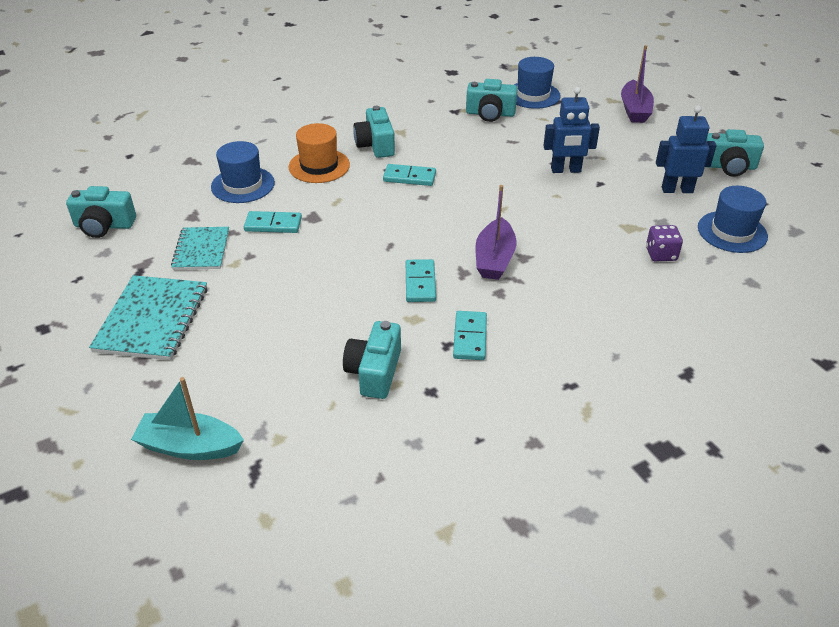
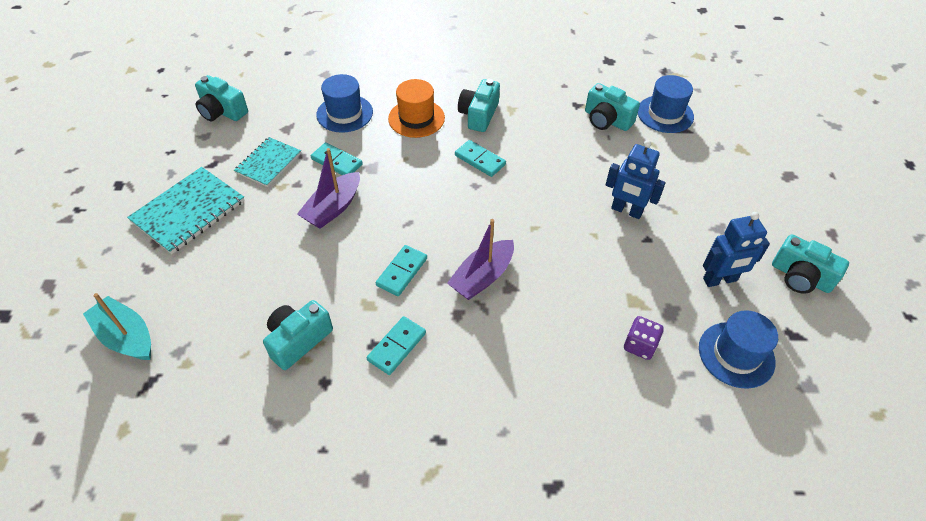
camera: 30 degrees right, 10 degrees up
purple boat [621,45,654,123] -> purple boat moved to [297,148,360,229]
blue robot [656,106,717,193] -> blue robot turned 135 degrees clockwise [703,212,770,287]

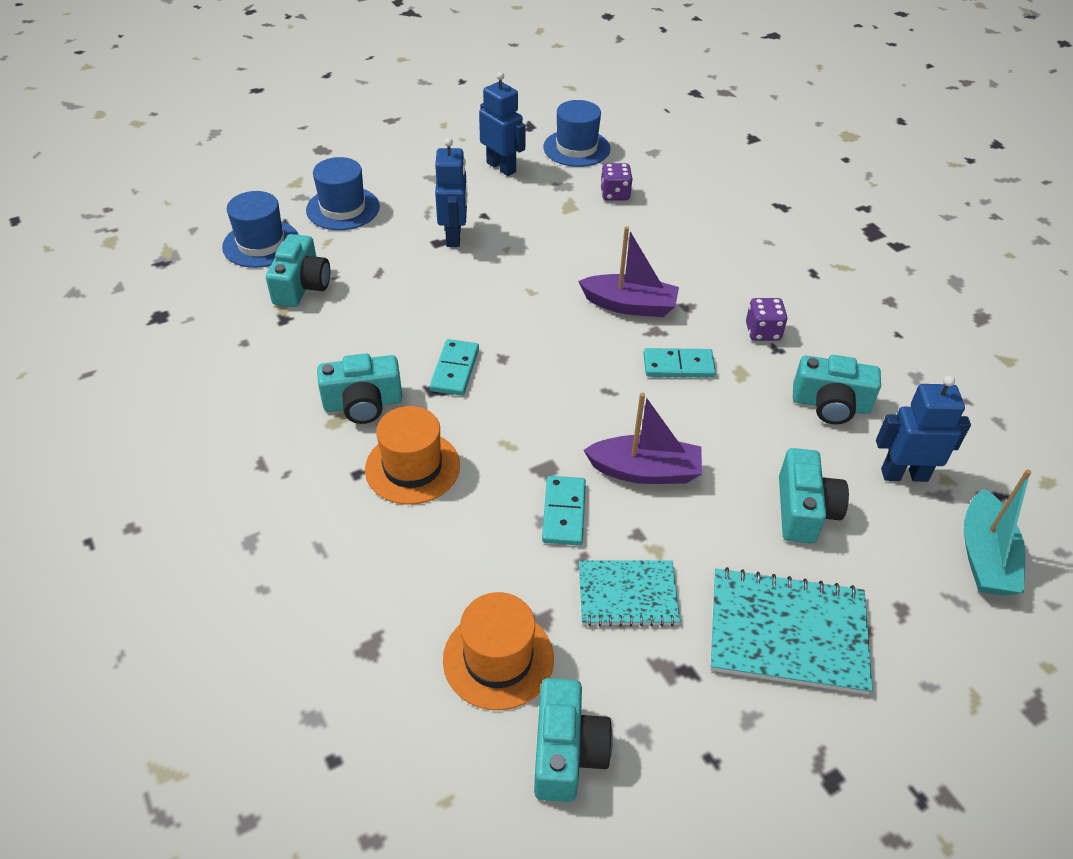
camera: 120 degrees left, 5 degrees down
blue hat [316,74,373,133] -> blue hat moved to [306,157,380,230]
turquoise domino [366,316,426,375] -> purple dice [746,298,788,341]
turquoise camera [772,234,849,294] -> turquoise camera moved to [779,448,849,543]
none -> orange hat [443,592,554,710]
none -> blue robot [876,375,971,482]

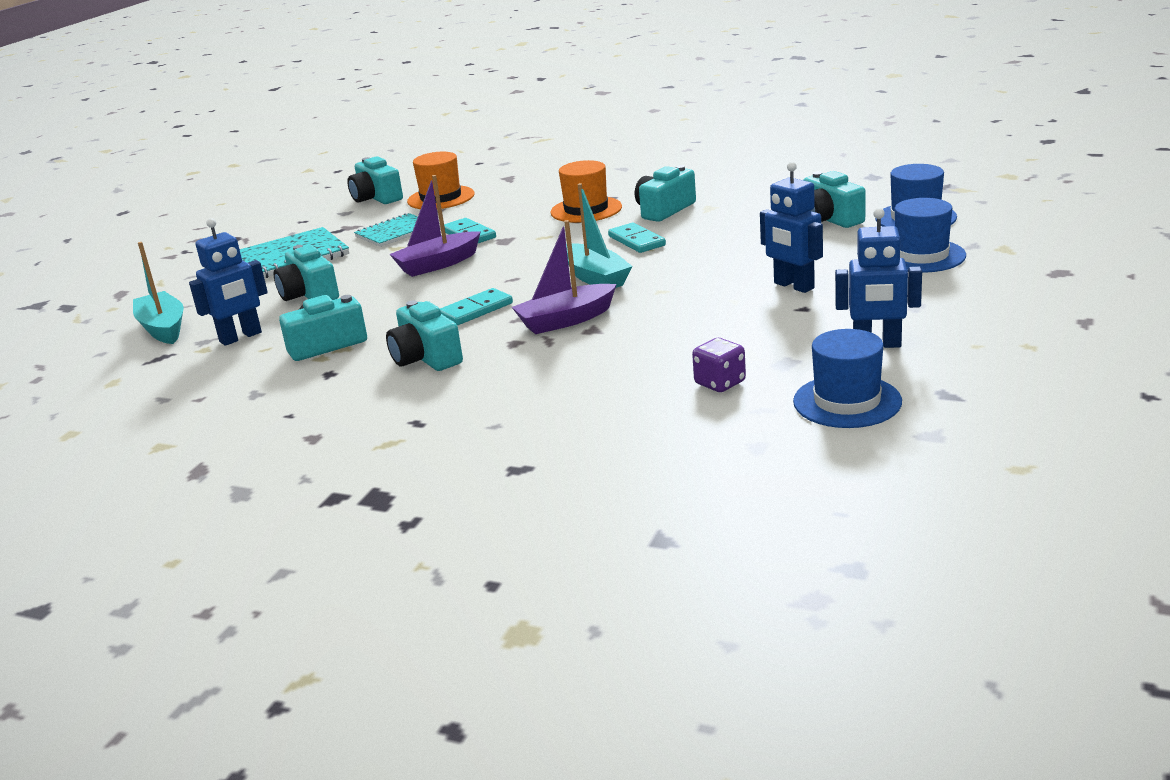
camera: 145 degrees right, 20 degrees down
purple dice [746,298,788,341] -> turquoise camera [386,300,463,371]
none -> turquoise boat [566,183,632,288]

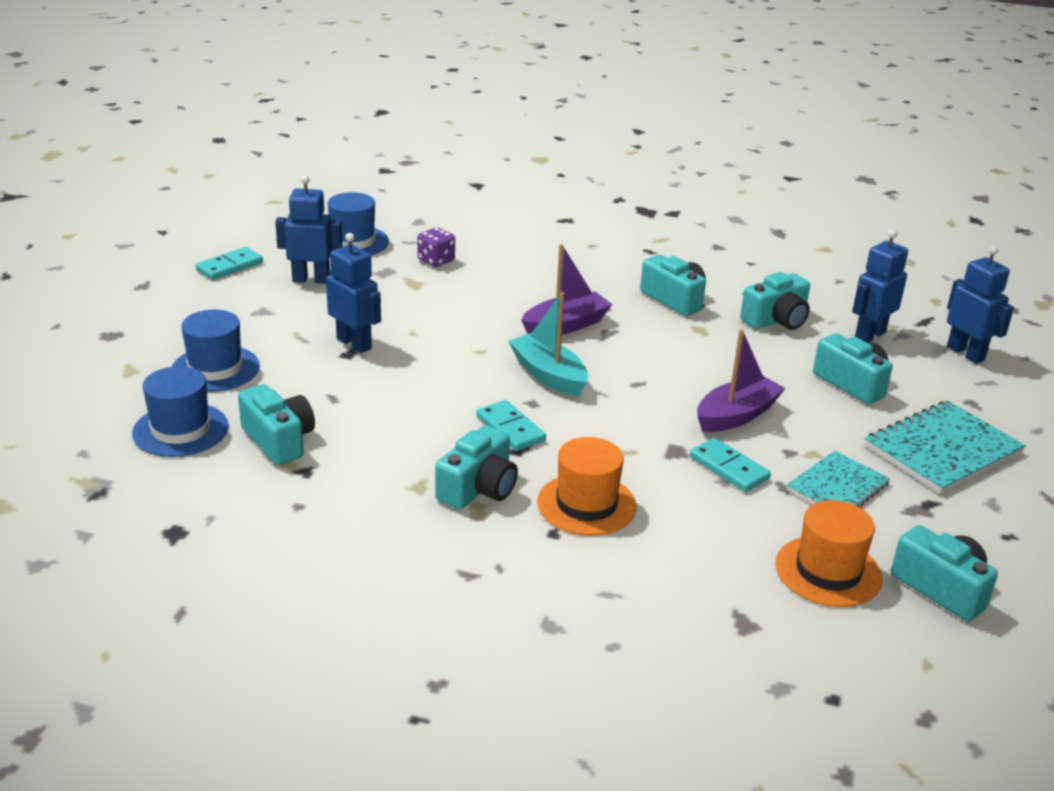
camera: 170 degrees right, 5 degrees up
turquoise boat [133,242,184,344] -> blue robot [947,246,1014,364]
turquoise domino [440,288,513,325] -> turquoise domino moved to [195,247,263,280]

